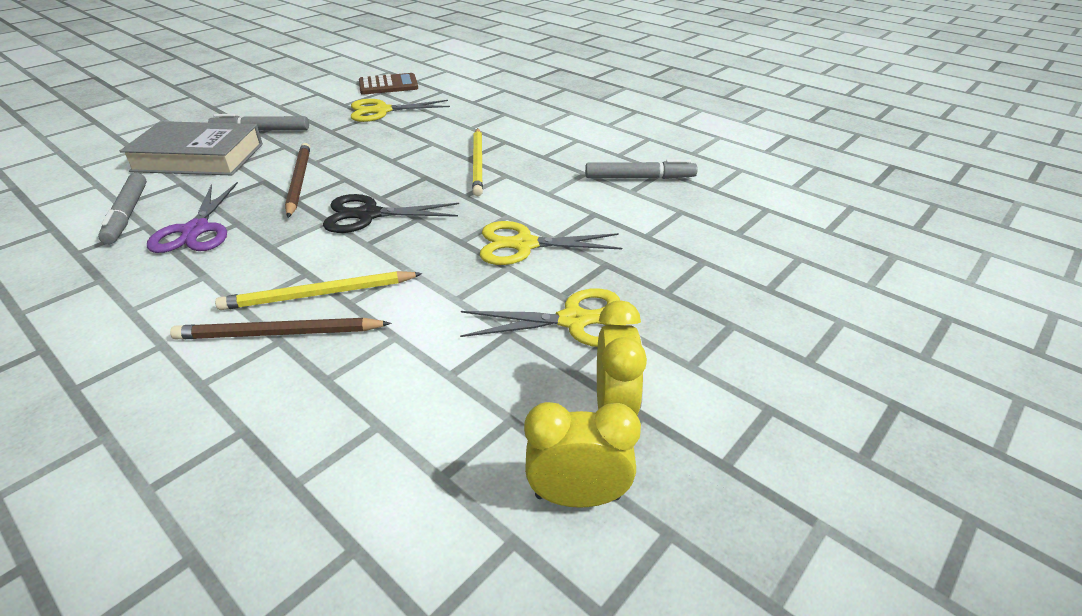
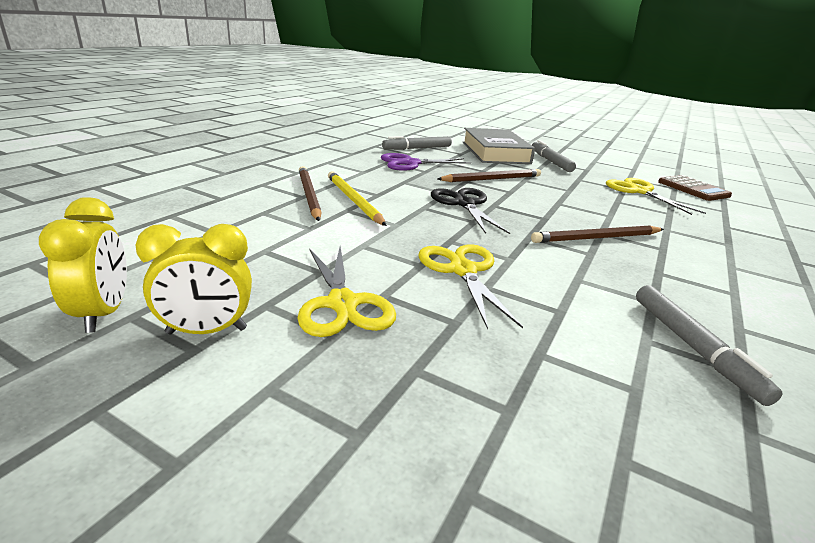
camera: 75 degrees right, 10 degrees down
yellow pencil [472,128,483,196] -> brown pencil [531,225,664,243]

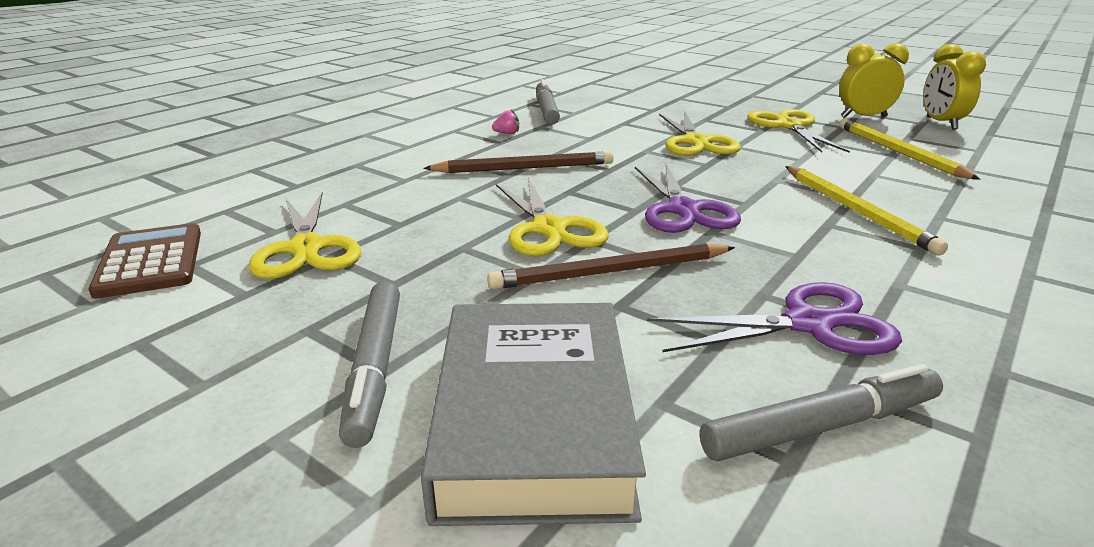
camera: 170 degrees left, 0 degrees up
brown pencil [299,166,322,221] -> none
black scissors [431,188,510,234] -> purple scissors [635,164,741,233]
none -> pink strawberry [492,109,519,134]
none -> yellow scissors [496,178,609,256]
none -> yellow pencil [839,118,980,180]

